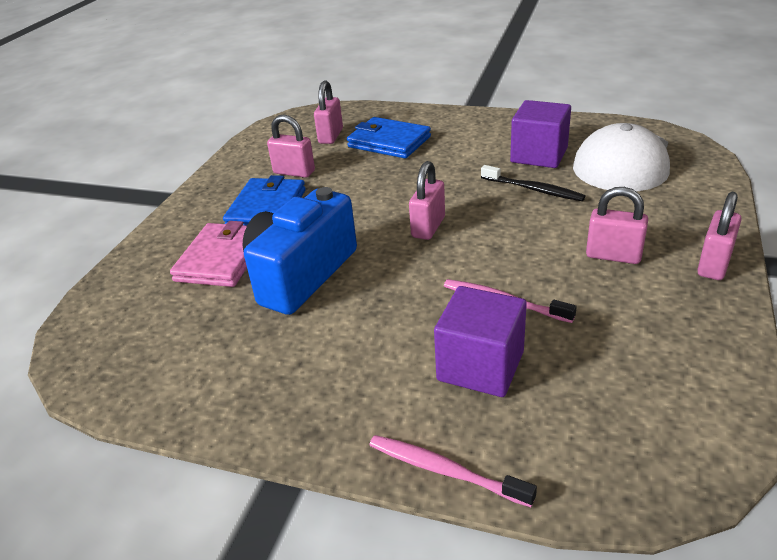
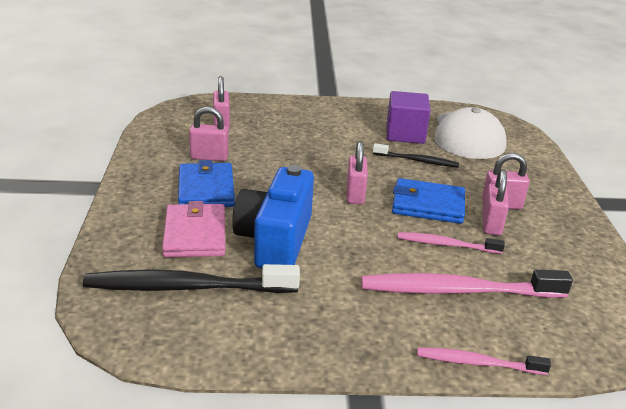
camera: 25 degrees left, 5 degrees down
blue wallet [347,117,431,158] -> blue wallet moved to [392,178,465,224]
purple cube [434,286,527,397] -> pink toothbrush [361,270,573,298]
pink padlock [697,192,742,280] -> pink padlock moved to [482,169,509,236]
none -> black toothbrush [83,264,300,293]

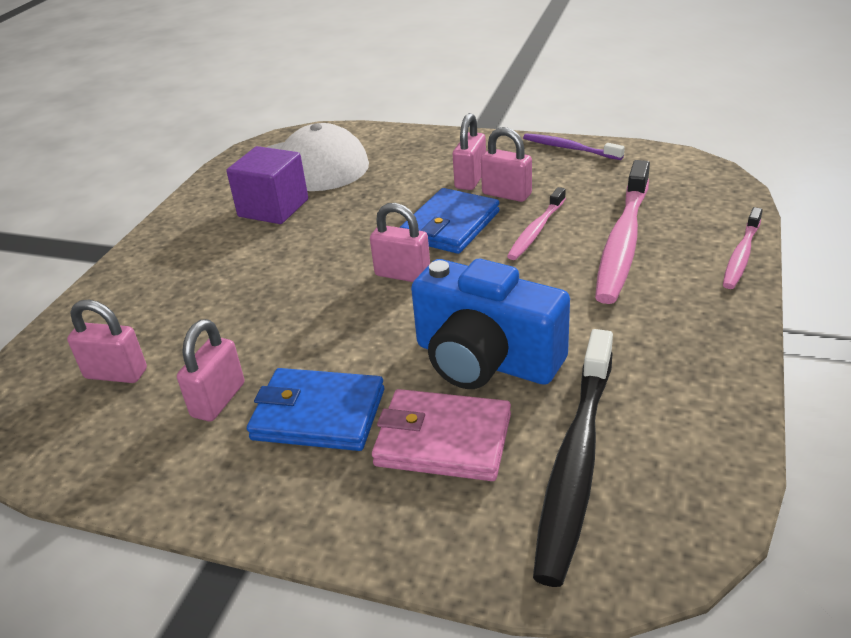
camera: 65 degrees left, 5 degrees up
black toothbrush [373,143,459,167] -> none
none -> purple toothbrush [523,133,625,160]

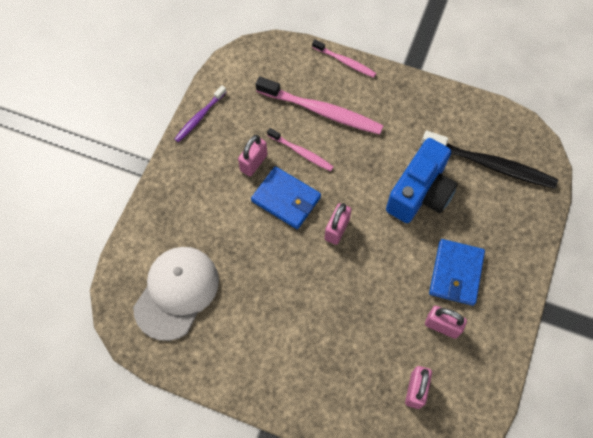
camera: 90 degrees left, 30 degrees up
purple cube [226,146,308,224] -> none
pink wallet [372,389,511,481] -> none
pink padlock [453,113,486,190] -> none

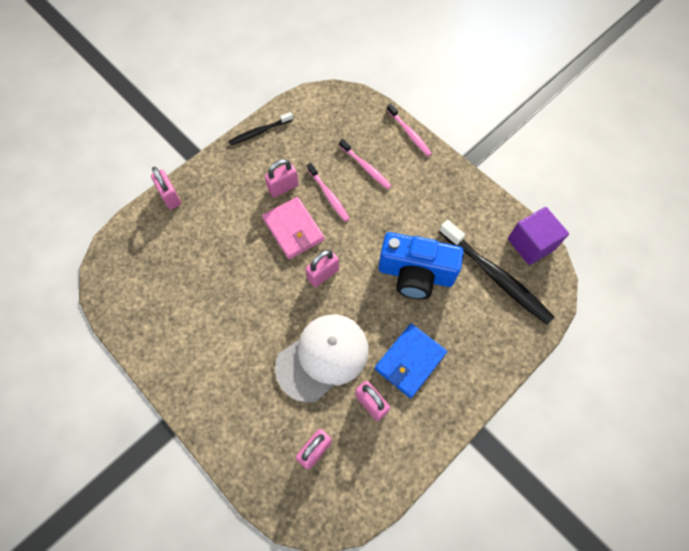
camera: 25 degrees right, 0 degrees up
white cap [133,247,219,341] -> white cap moved to [275,315,369,403]
purple toothbrush [175,86,226,142] -> black toothbrush [229,112,293,145]
blue wallet [251,166,321,229] -> pink wallet [262,197,325,259]
pink toothbrush [256,77,383,135] -> pink toothbrush [339,139,391,189], size x0.55
blue camera [386,138,458,223] -> blue camera turned 45 degrees clockwise [379,232,464,299]
none -> pink padlock [151,167,181,209]
none -> purple cube [508,207,569,265]

